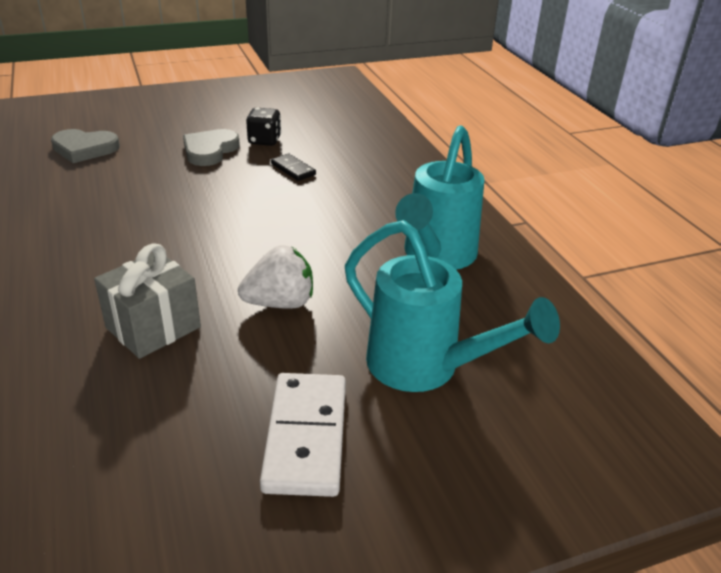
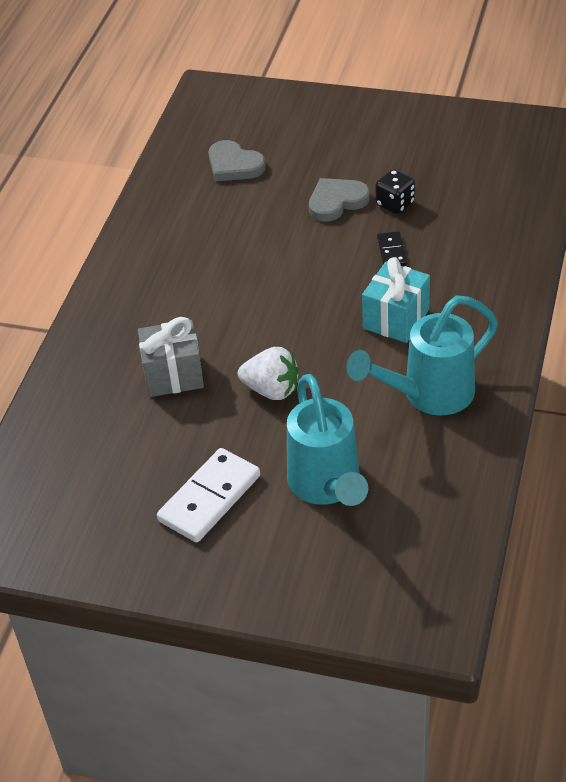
camera: 40 degrees right, 10 degrees up
none -> turquoise gift [362,257,430,343]

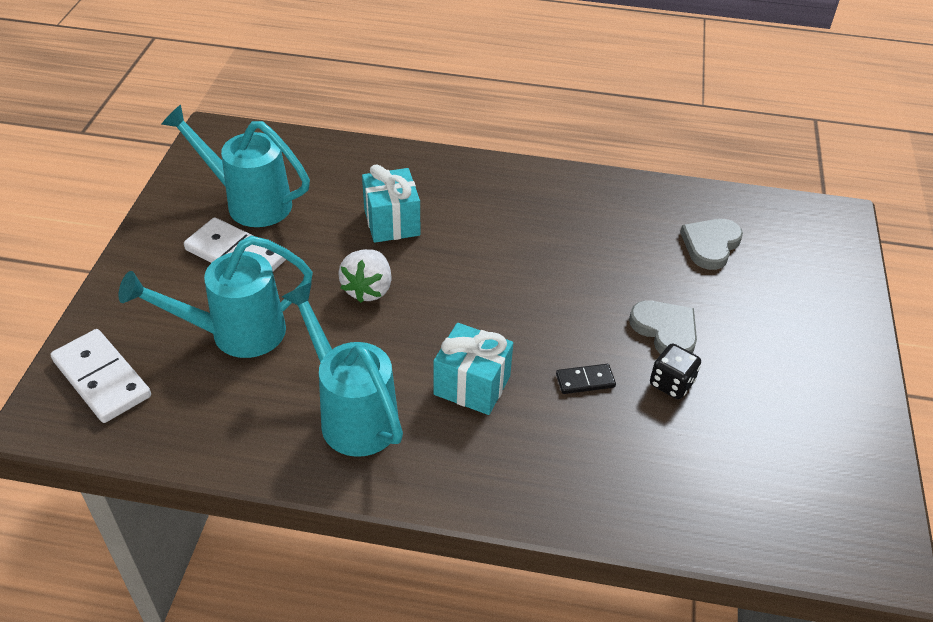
camera: 80 degrees right, 0 degrees up
grey gift [138,317,204,397] -> turquoise gift [362,164,421,243]
none -> white domino [51,329,151,423]
none -> turquoise watering can [161,105,310,227]

